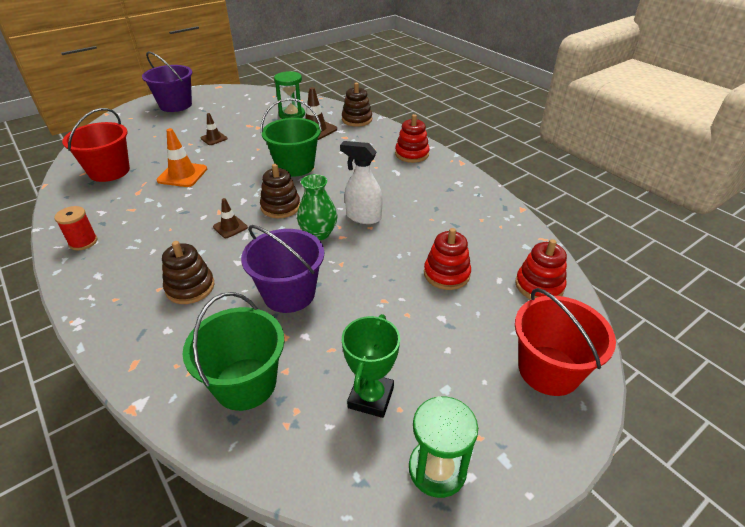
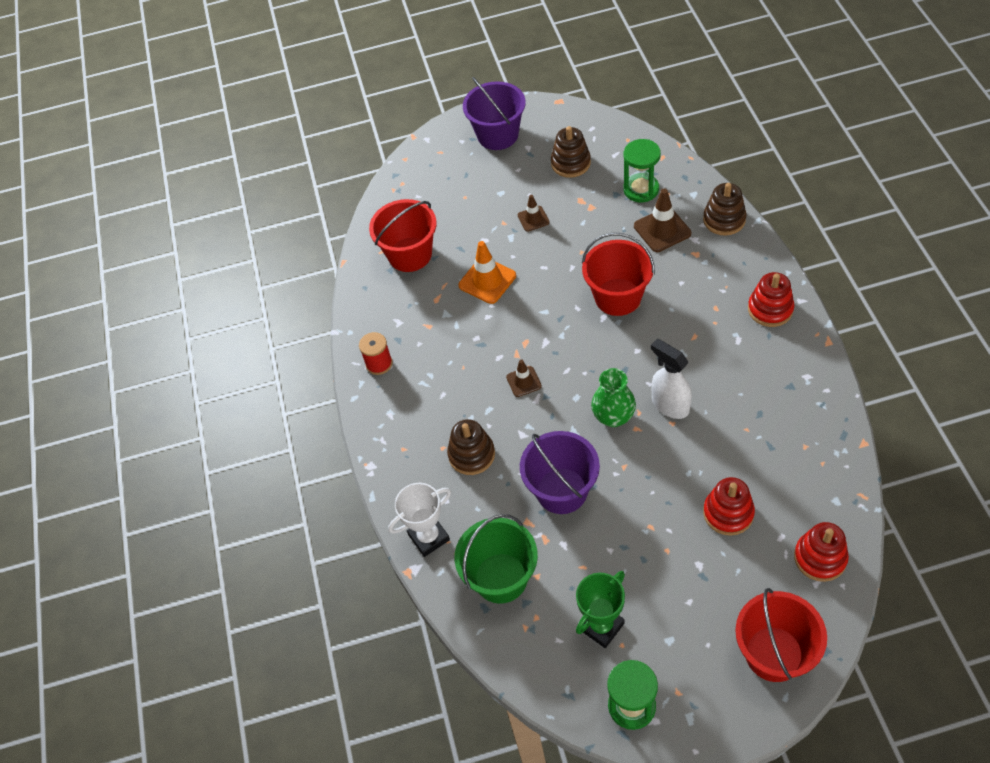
camera: 30 degrees right, 15 degrees up
brown stacking toy [260,164,300,218] -> brown stacking toy moved to [551,126,591,178]
green bucket [261,98,322,177] -> red bucket [582,233,655,316]
none -> white trophy [388,483,451,557]

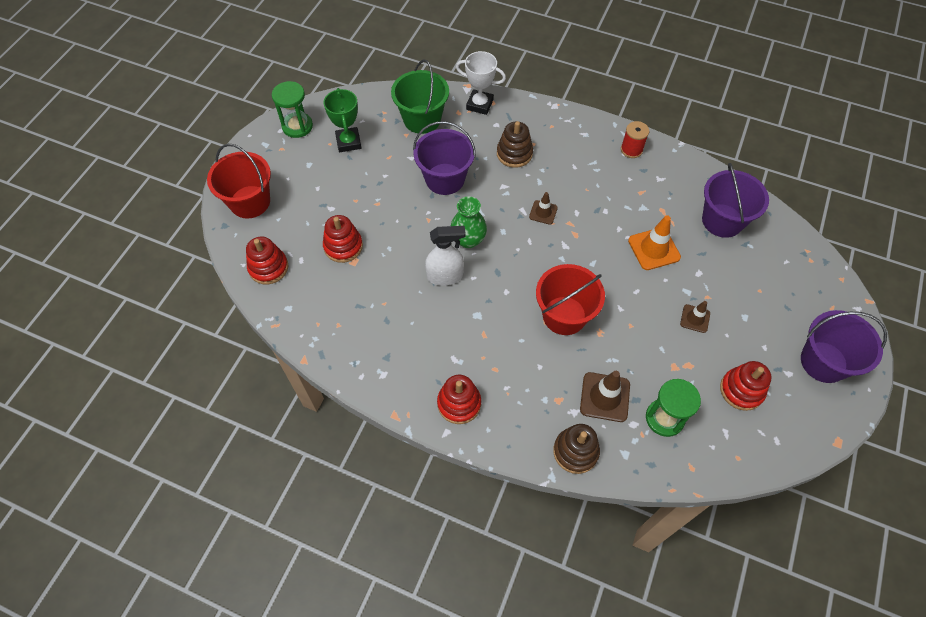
camera: 120 degrees right, 5 degrees up
red bucket [369,199,437,272] -> purple bucket [702,163,769,238]
white trophy [388,483,451,557] -> white trophy turned 75 degrees counterclockwise [456,51,506,115]
brown stacking toy [551,126,591,178] -> red stacking toy [720,361,771,411]

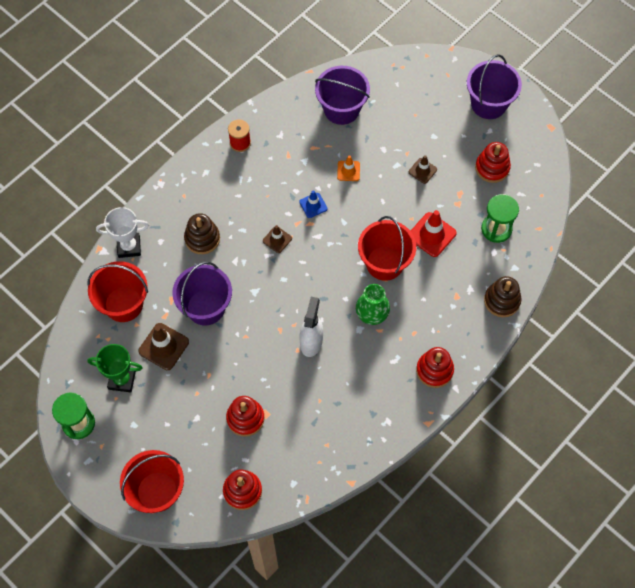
camera: 70 degrees left, 5 degrees up
green bucket [391,60,449,134] -> red bucket [87,261,148,322]
green vase [451,196,487,248] -> green vase moved to [356,284,390,325]
white trophy [456,51,506,115] -> white trophy turned 45 degrees clockwise [96,207,149,258]
brown traffic cone [580,371,630,422] -> brown traffic cone moved to [138,323,189,370]
orange traffic cone [628,216,681,270] -> orange traffic cone [337,155,360,181], size x0.60
none -> blue traffic cone [299,190,327,218]
none -> red traffic cone [411,210,457,257]

